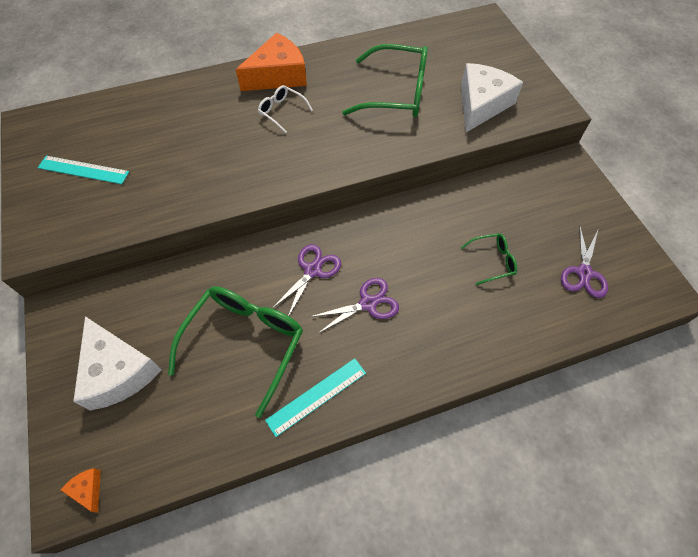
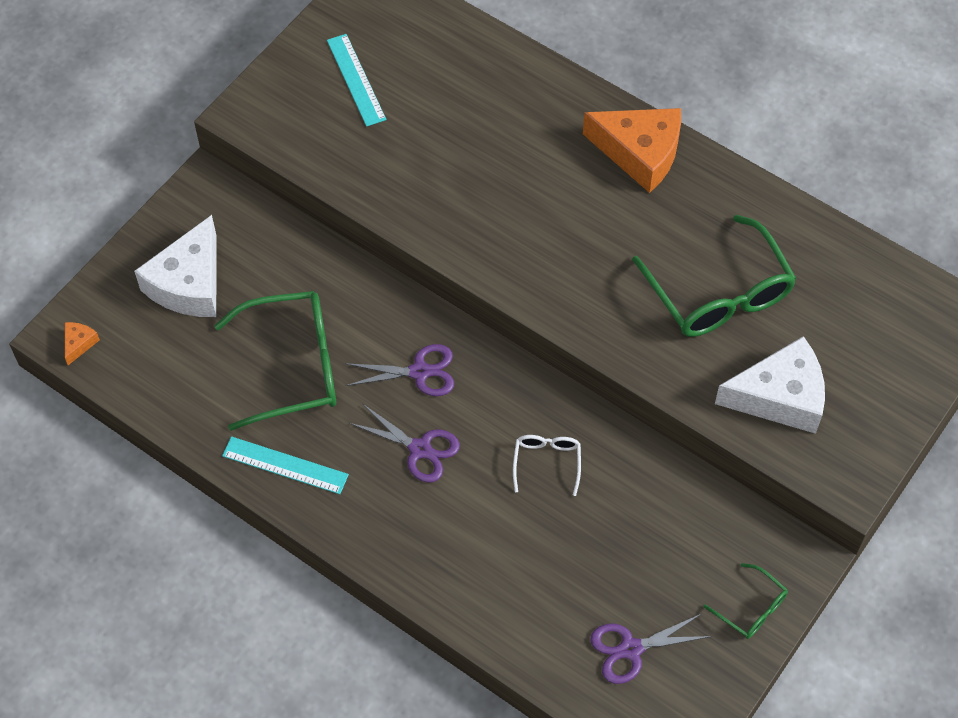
camera: 55 degrees right, 0 degrees up
white glasses [258,85,313,133] -> white glasses moved to [513,435,581,496]
green glasses [461,233,517,285] -> green glasses moved to [703,563,788,639]

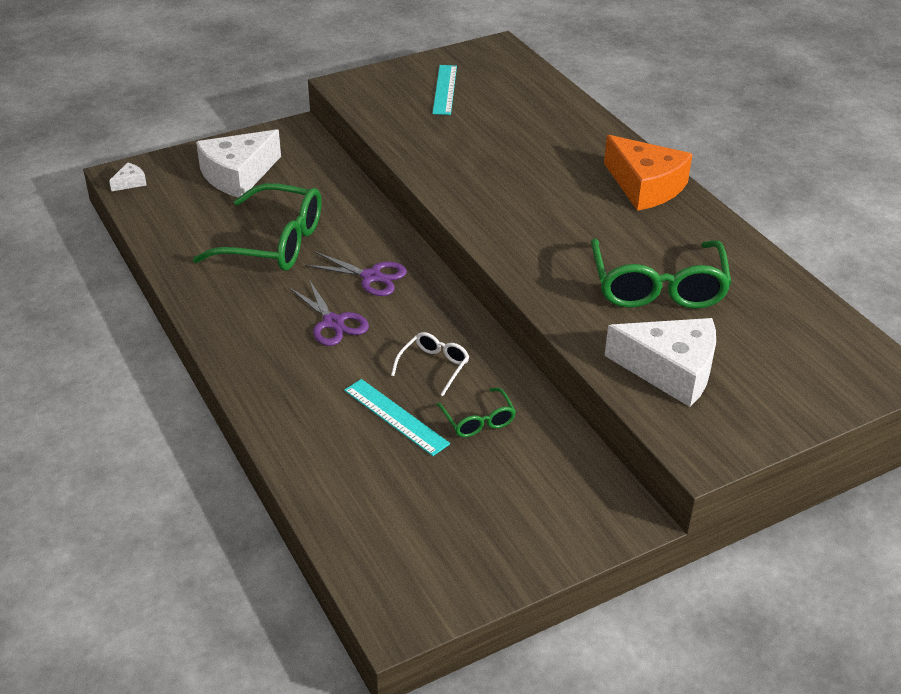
camera: 25 degrees right, 20 degrees down
orange cheese [65,322,100,365] -> white cheese [109,162,147,192]
turquoise ruler [222,436,349,494] -> turquoise ruler moved to [344,379,450,456]
purple scissors [590,614,712,684] -> none
green glasses [703,563,788,639] -> green glasses moved to [436,388,516,437]

